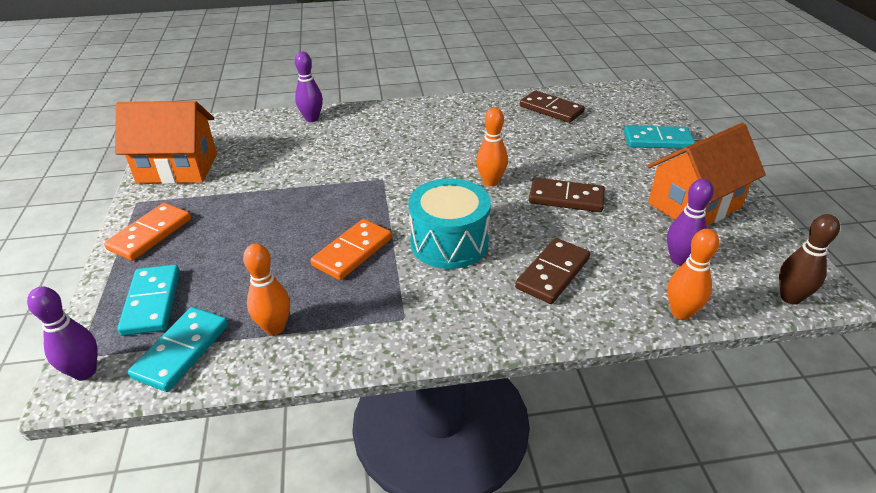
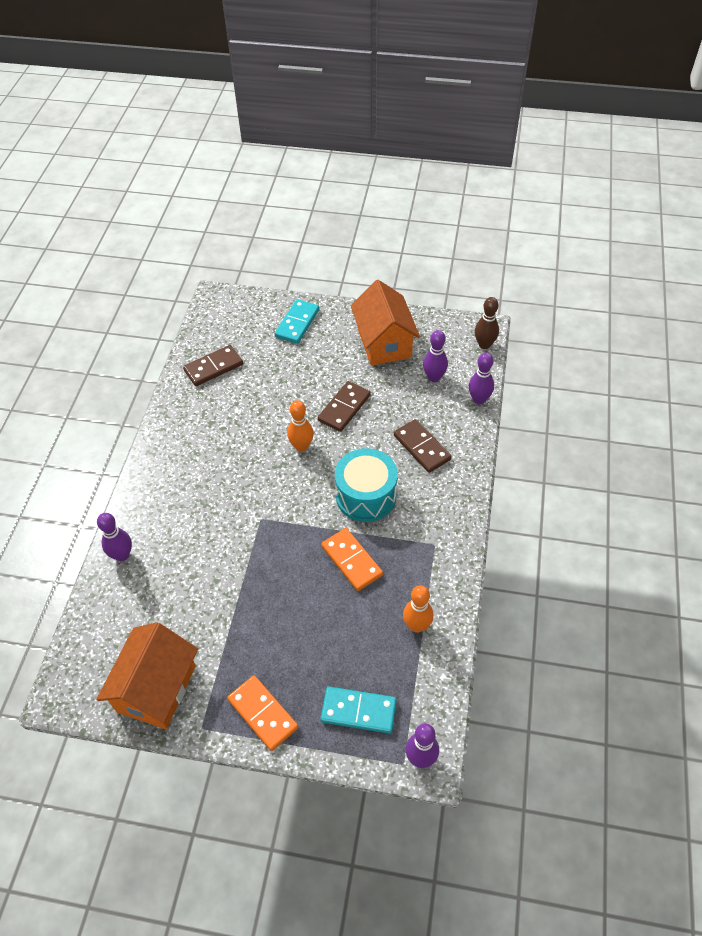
camera: 70 degrees left, 15 degrees up
turquoise domino [128,307,228,392] -> none
orange bowling pin [667,229,719,320] -> purple bowling pin [469,352,494,404]

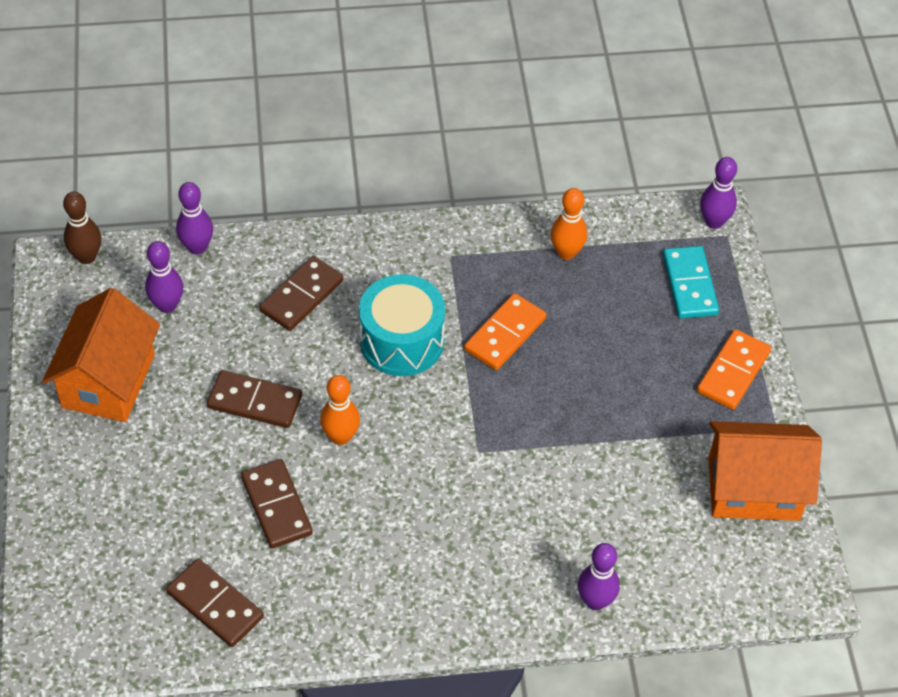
camera: 110 degrees left, 0 degrees up
turquoise domino [275,299,319,344] -> none
orange house [351,280,420,366] -> orange house turned 45 degrees counterclockwise [42,288,160,422]
none -> brown domino [241,459,313,548]

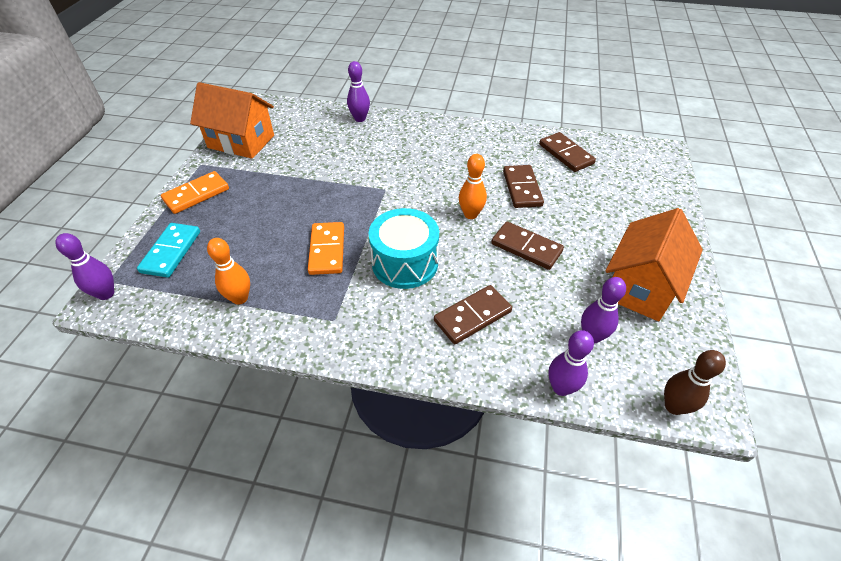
camera: 160 degrees left, 5 degrees down
orange domino [464,293,546,370] -> orange domino turned 60 degrees counterclockwise [308,222,344,275]

